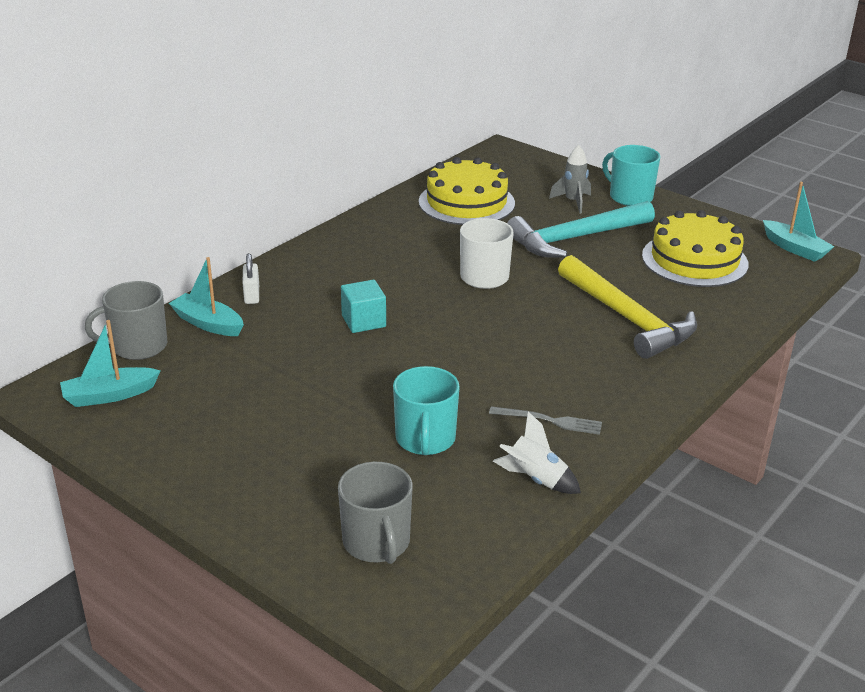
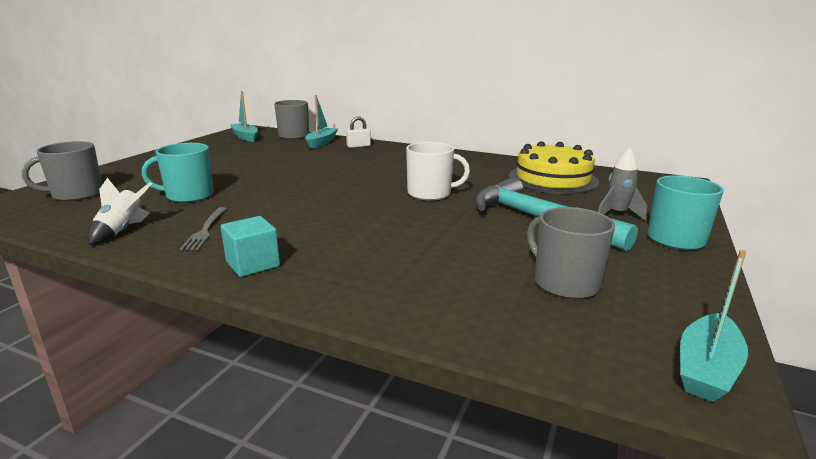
camera: 75 degrees right, 10 degrees down
turquoise cube [341,280,386,333] -> turquoise cube moved to [221,216,280,277]
yellow hammer [558,255,697,359] -> none
yellow cake [642,210,749,287] -> grey mug [527,207,615,299]

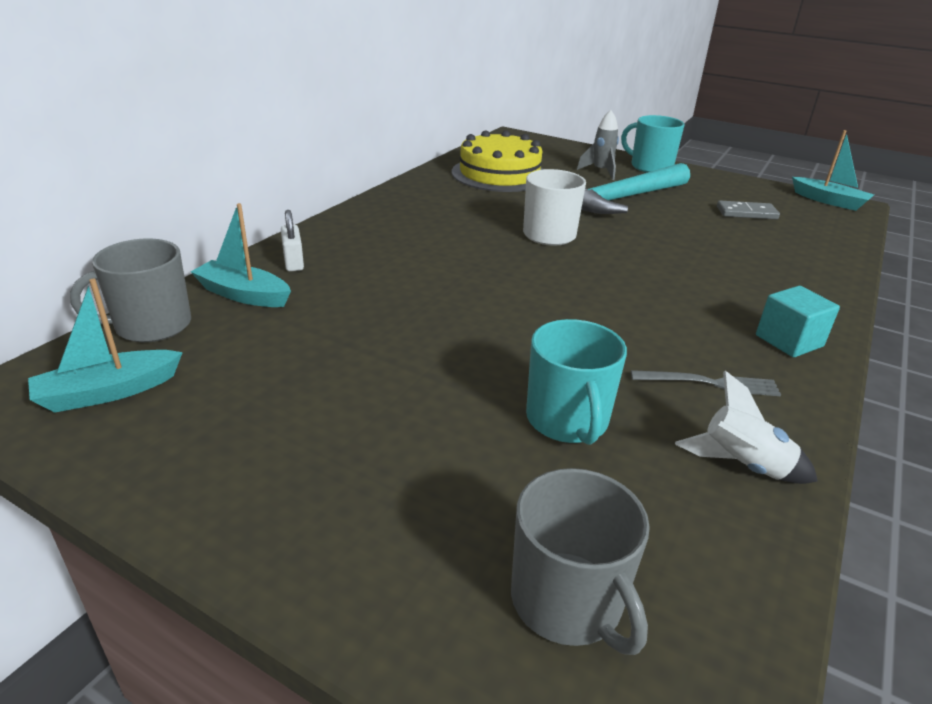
camera: 85 degrees left, 10 degrees up
grey mug [527,207,615,299] -> grey domino [717,201,780,219]

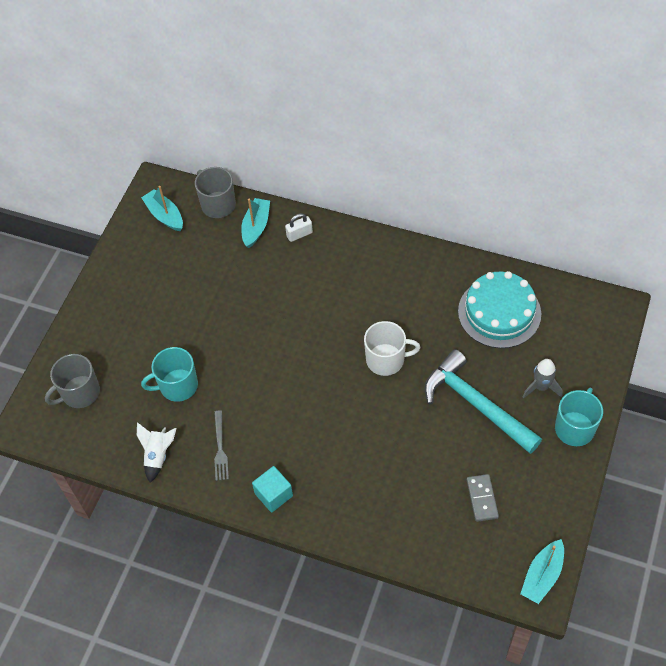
camera: 85 degrees right, 25 degrees up
yellow cake [452,130,544,192] -> turquoise cake [458,271,541,348]

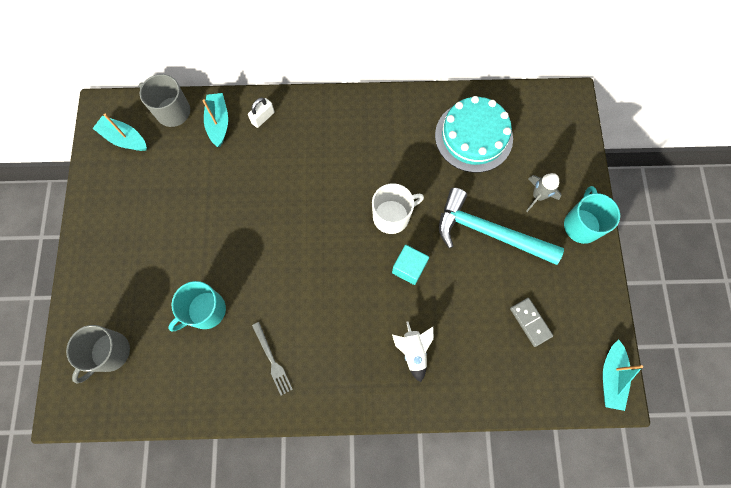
camera: 25 degrees left, 15 degrees up
white rocket [137,422,177,483] -> white rocket moved to [392,322,434,383]
turquoise cube [252,466,293,513] -> turquoise cube moved to [392,245,429,285]

